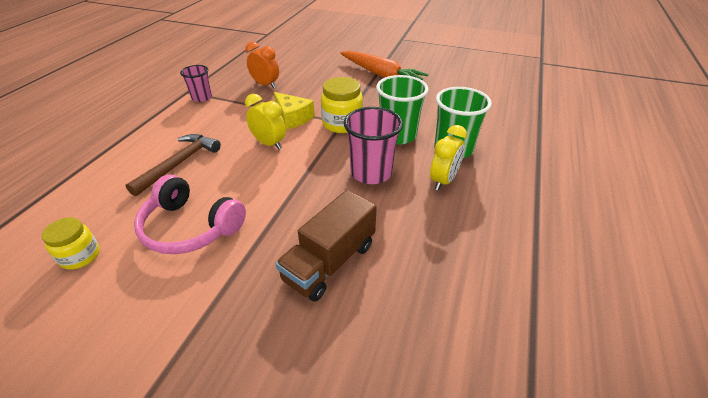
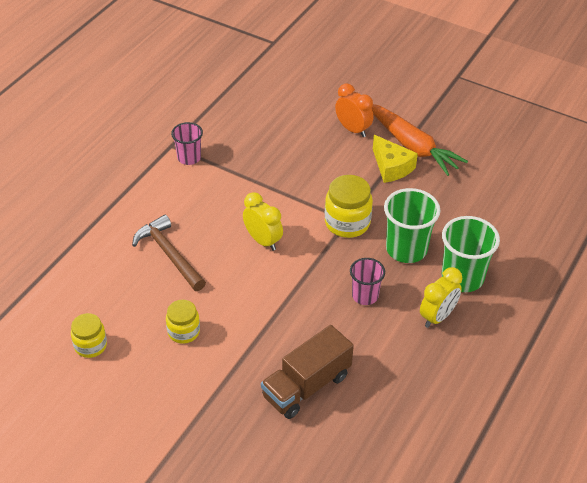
camera: 10 degrees right, 5 degrees up
brown hammer [126,134,221,196] -> brown hammer turned 75 degrees counterclockwise [132,215,206,291]
pink headphones [134,175,246,254] -> yellow jar [166,300,200,344]
orange clock [246,42,279,88] -> orange clock moved to [335,84,373,137]
yellow cheese [274,92,315,130] -> yellow cheese moved to [373,135,418,183]
pink cup [344,107,403,184] -> pink cup [350,258,385,305], size x0.62

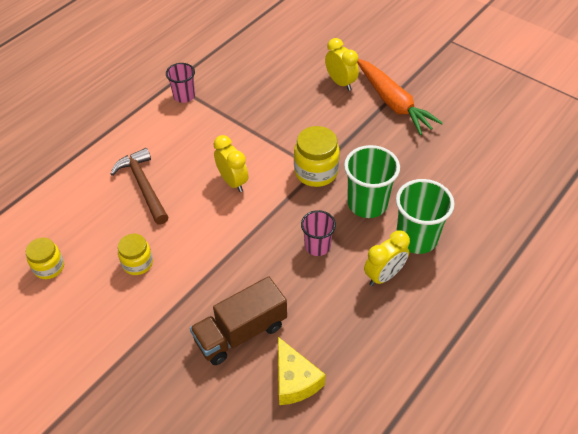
camera: 10 degrees right, 5 degrees up
orange clock [335,84,373,137] -> yellow clock [325,38,359,91]
yellow cheese [373,135,418,183] -> yellow cheese moved to [278,337,326,405]

